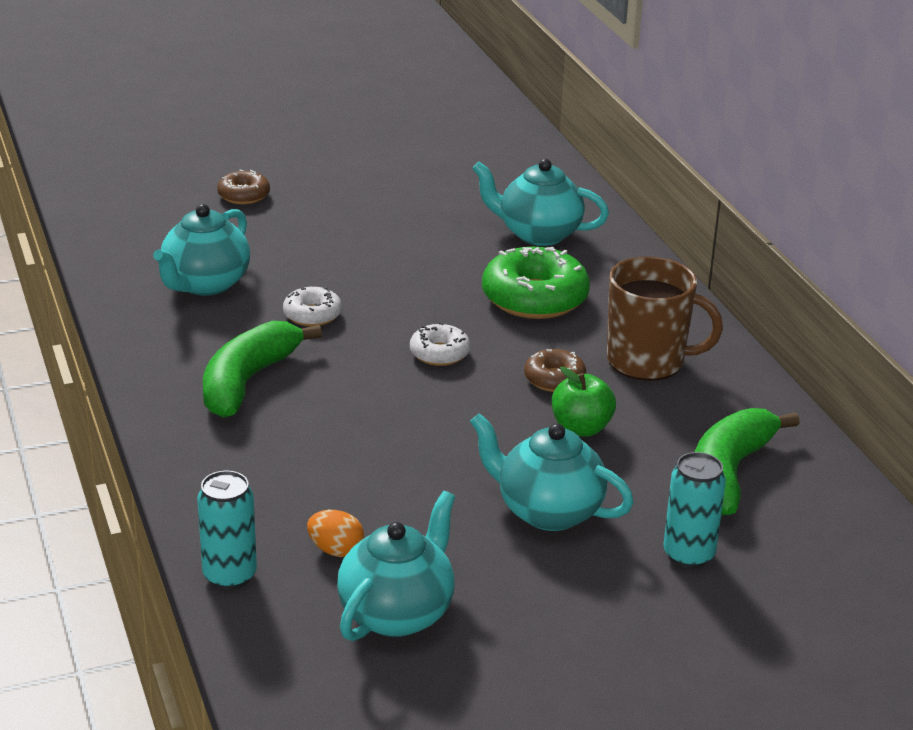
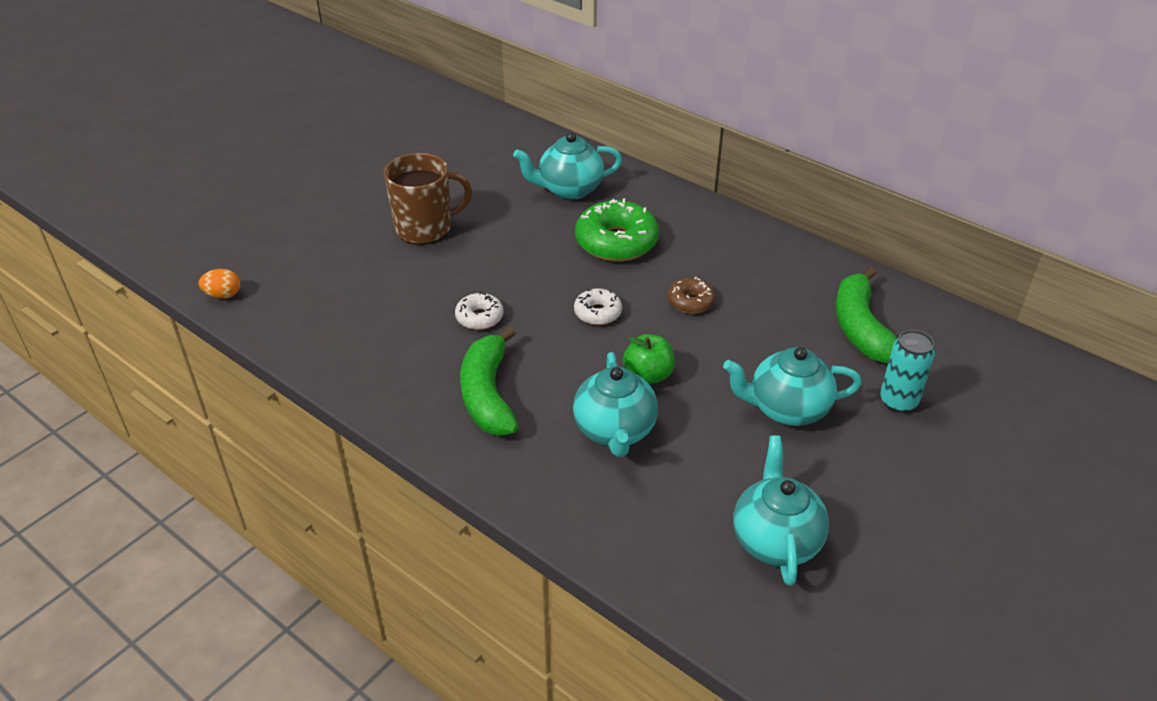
camera: 30 degrees left, 10 degrees up
turquoise teapot [153,204,250,296] -> turquoise teapot moved to [573,352,658,457]
turquoise can [197,471,257,590] -> none
brown donut [217,170,270,204] -> none
orange egg [307,510,364,557] -> orange egg moved to [199,269,240,298]
green apple [552,367,616,437] -> green apple moved to [623,334,675,384]
brown mug [607,256,723,381] -> brown mug moved to [384,153,472,245]

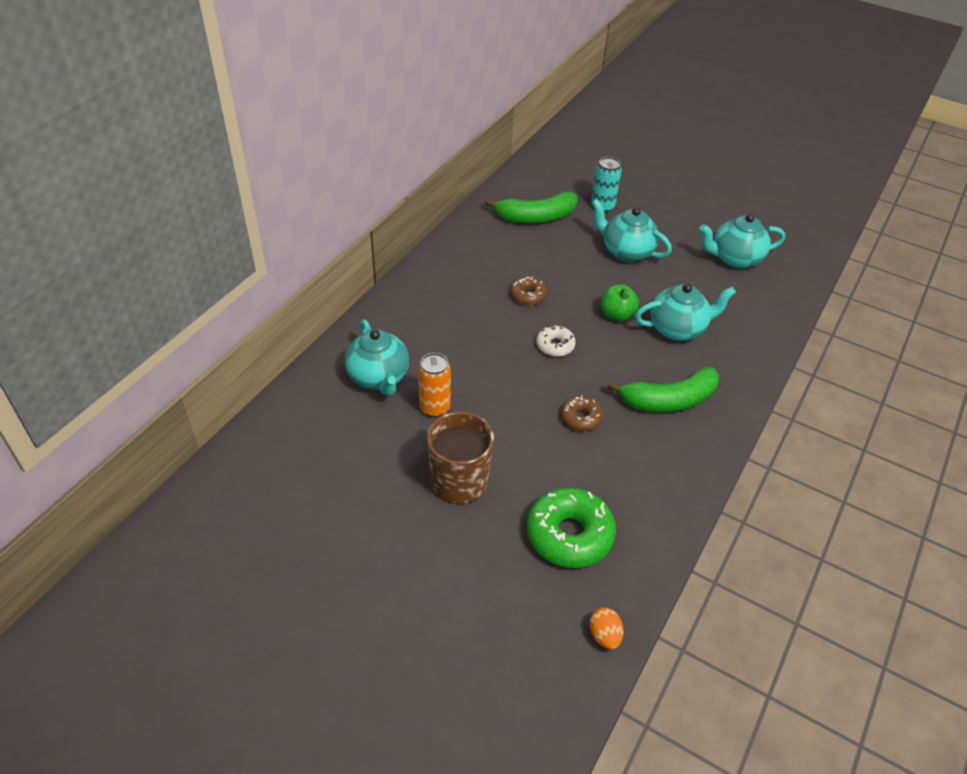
camera: 100 degrees left, 5 degrees up
white donut [455,291,504,330] -> brown donut [561,395,603,431]
green donut [575,199,659,261] -> green donut moved to [527,487,616,568]
turquoise teapot [723,347,862,426] -> turquoise teapot turned 135 degrees clockwise [592,199,672,262]
none -> orange can [418,353,451,417]

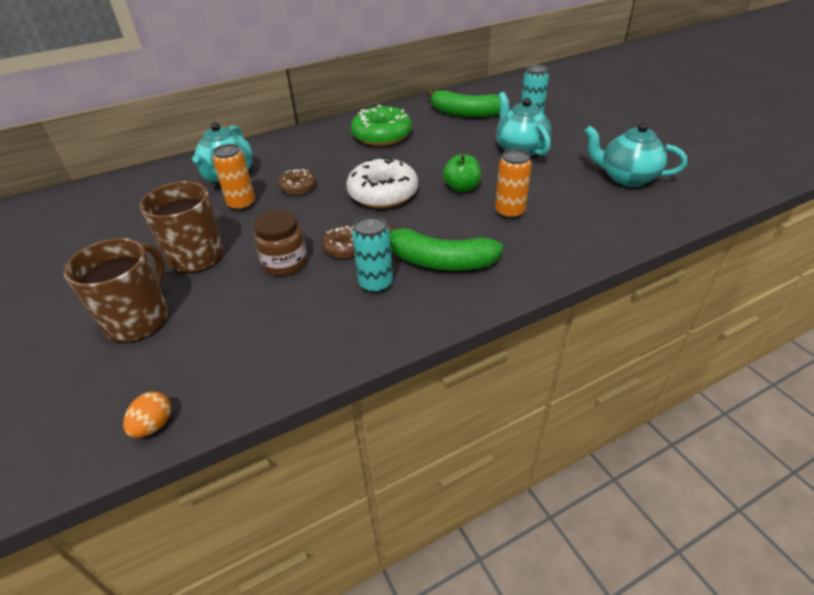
camera: 35 degrees right, 5 degrees down
brown donut [510,276,547,305] -> brown donut moved to [278,169,316,195]
green donut [527,487,616,568] -> green donut moved to [351,105,412,146]
white donut [536,326,576,357] -> white donut [347,157,418,208], size x1.87
turquoise teapot [635,284,736,341] -> orange can [495,149,532,219]
none -> brown mug [64,238,169,343]
none -> brown jar [254,210,307,276]
none -> turquoise can [352,215,393,294]

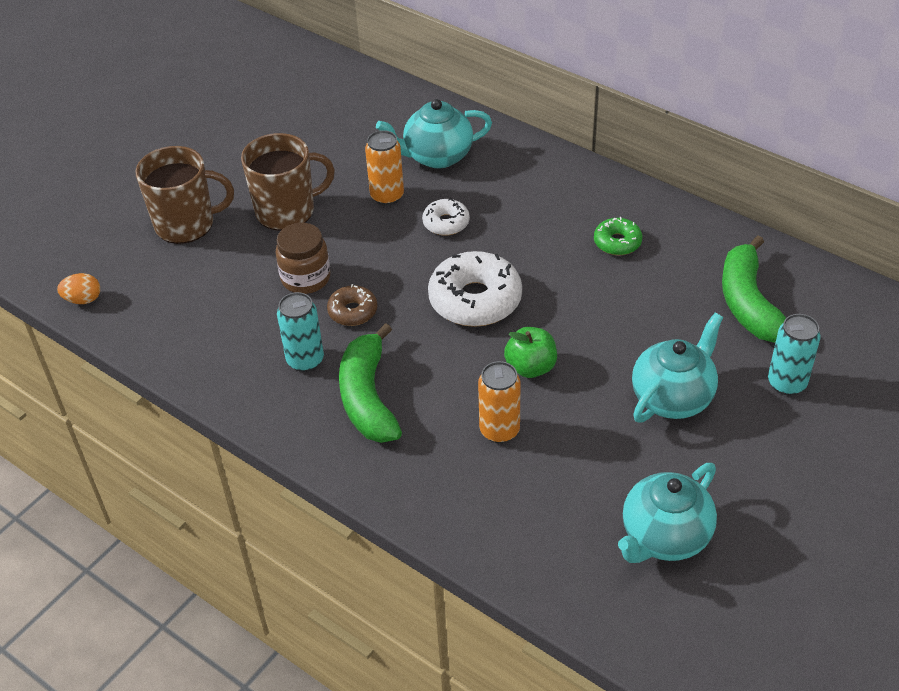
camera: 65 degrees right, 5 degrees up
brown donut [278,169,316,195] -> white donut [422,198,470,236]
green donut [351,105,412,146] -> green donut [594,217,642,255], size x0.54
turquoise teapot [585,123,687,187] -> turquoise teapot turned 135 degrees counterclockwise [618,463,717,563]

